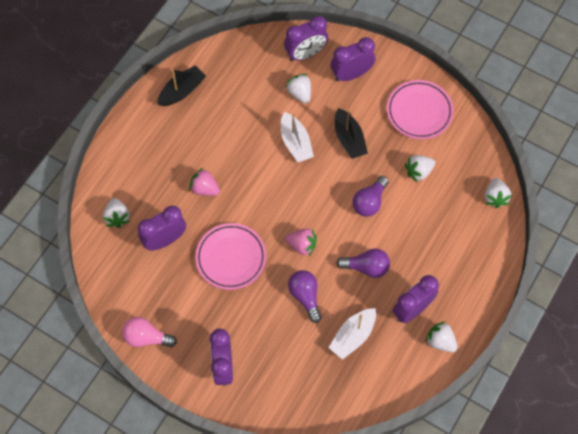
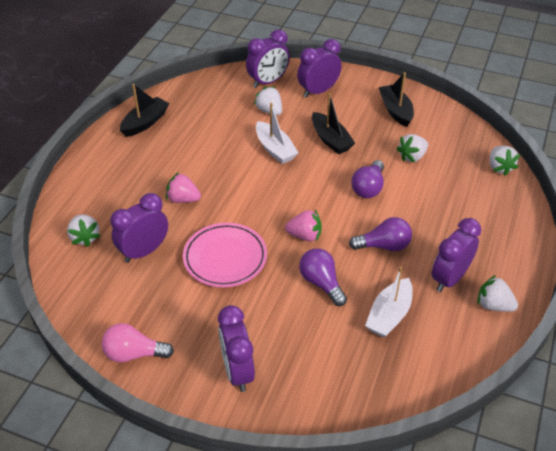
camera: 10 degrees left, 20 degrees down
pink plate [387,80,454,139] -> black boat [379,72,414,127]

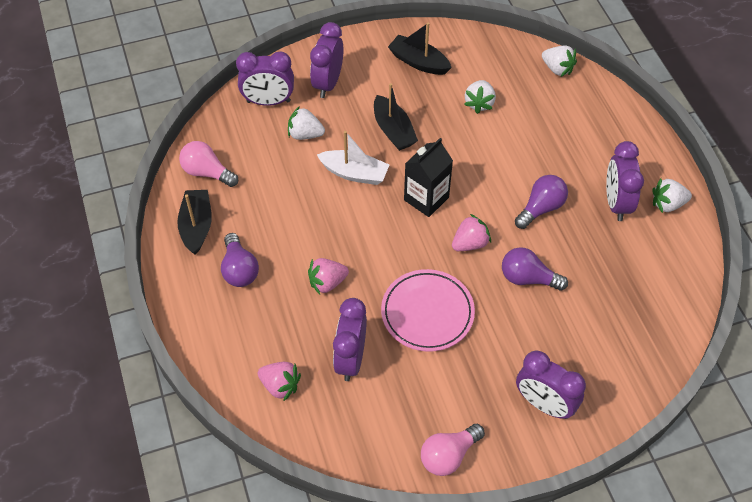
camera: 40 degrees left, 10 degrees up
white strawberry [67,214,100,247] -> pink strawberry [258,362,301,402]
purple clock [246,29,290,88] -> purple clock turned 75 degrees clockwise [236,52,294,106]
black boat [312,93,355,154] -> black boat turned 45 degrees clockwise [374,83,418,151]
purple light bulb [351,160,384,198] -> purple light bulb moved to [221,233,259,287]
white boat [365,267,413,337] -> none
none -> pink light bulb [179,141,238,187]
none -> black carton [404,138,453,217]

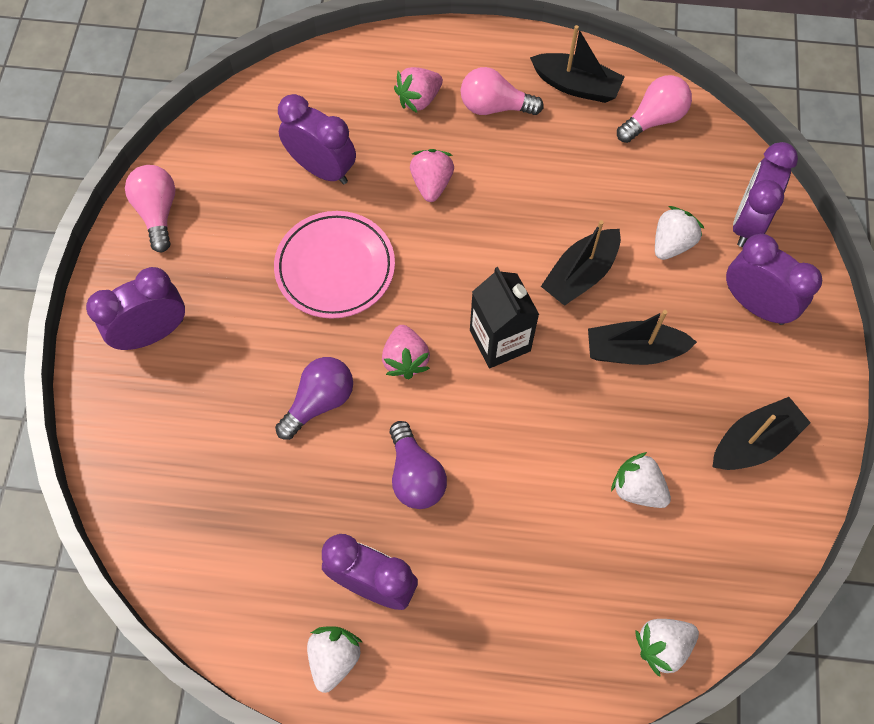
camera: 115 degrees right, 10 degrees up
purple light bulb [221,233,259,287] -> pink light bulb [461,67,544,115]
pink strawberry [258,362,301,402] -> pink strawberry moved to [394,67,443,113]
white boat [317,131,389,185] -> black boat [541,220,621,306]

